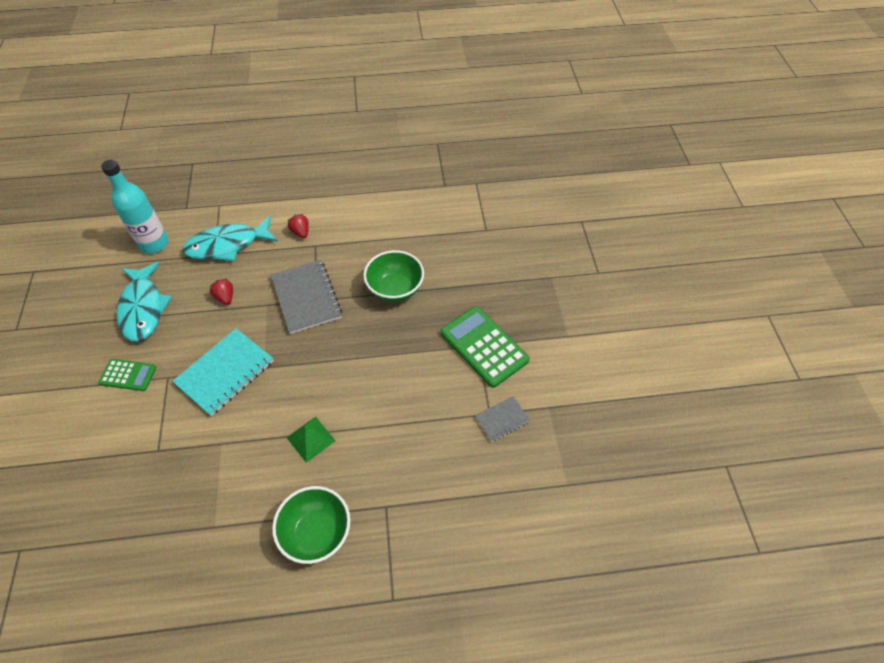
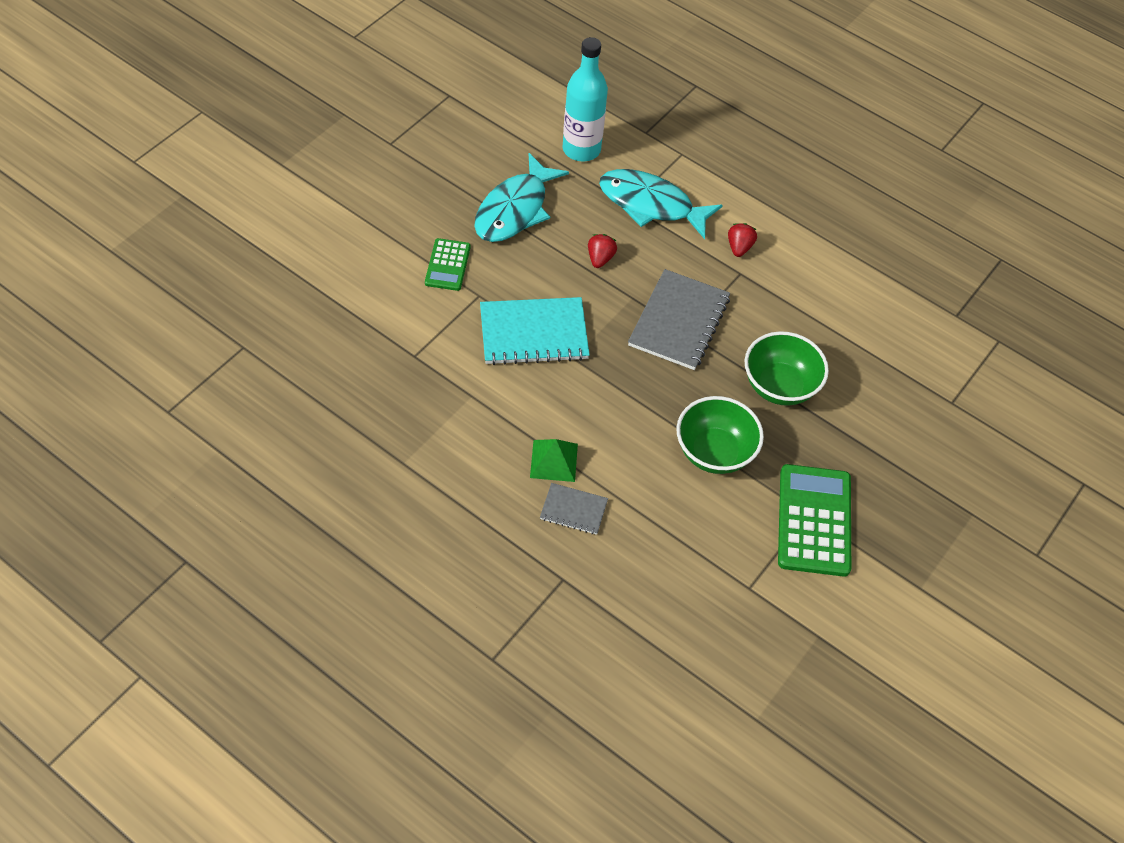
camera: 40 degrees right, 0 degrees up
green calculator [99,359,156,391] -> green calculator turned 45 degrees clockwise [425,238,471,291]
green bowl [272,486,350,564] -> green bowl moved to [676,396,764,474]
grey notebook [475,396,530,442] -> grey notebook moved to [540,483,608,535]

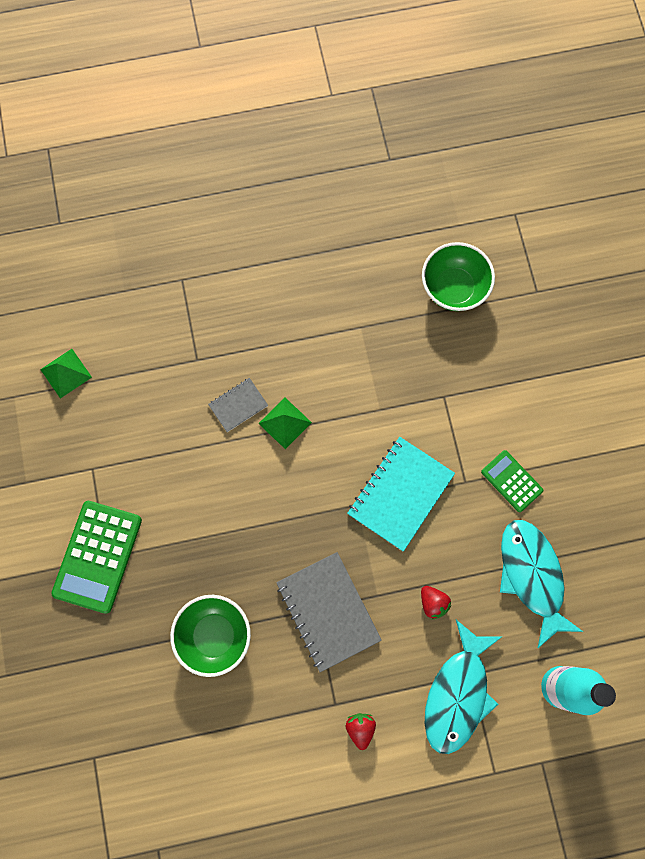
camera: 135 degrees right, 20 degrees up
turquoise fish [599,169,723,239] -> turquoise fish turned 135 degrees clockwise [425,620,503,754]
green bowl [676,396,764,474] -> green bowl moved to [422,242,495,311]
red strawberry [728,223,757,257] -> red strawberry turned 150 degrees counterclockwise [346,713,376,750]
green calculator [778,464,851,577] -> green calculator turned 60 degrees clockwise [51,501,142,614]
none -> green pyramid [40,349,92,399]

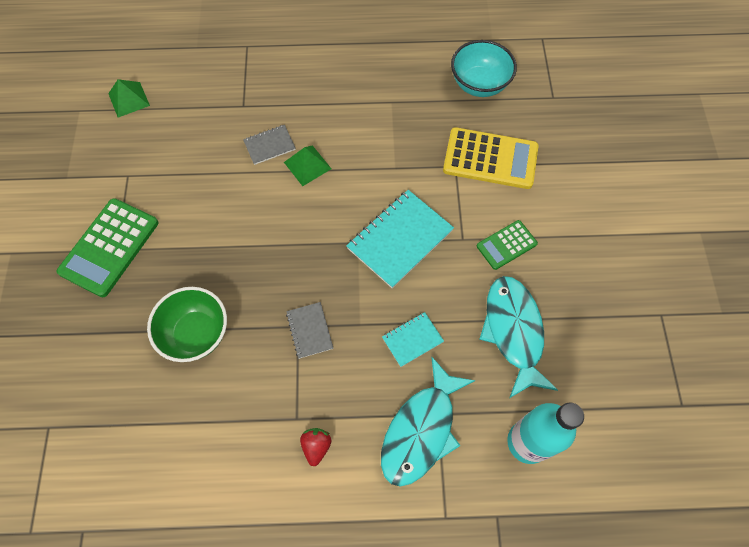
camera: 10 degrees right, 10 degrees down
grey notebook [276,552,382,672] -> grey notebook [286,302,333,359], size x0.53
red strawberry [421,586,451,620] -> turquoise notebook [382,312,444,367]
green bowl [422,242,495,311] -> turquoise bowl [451,40,517,97]
green calculator [481,450,543,512] -> green calculator turned 90 degrees counterclockwise [477,220,538,270]
none -> yellow calculator [443,127,538,189]

